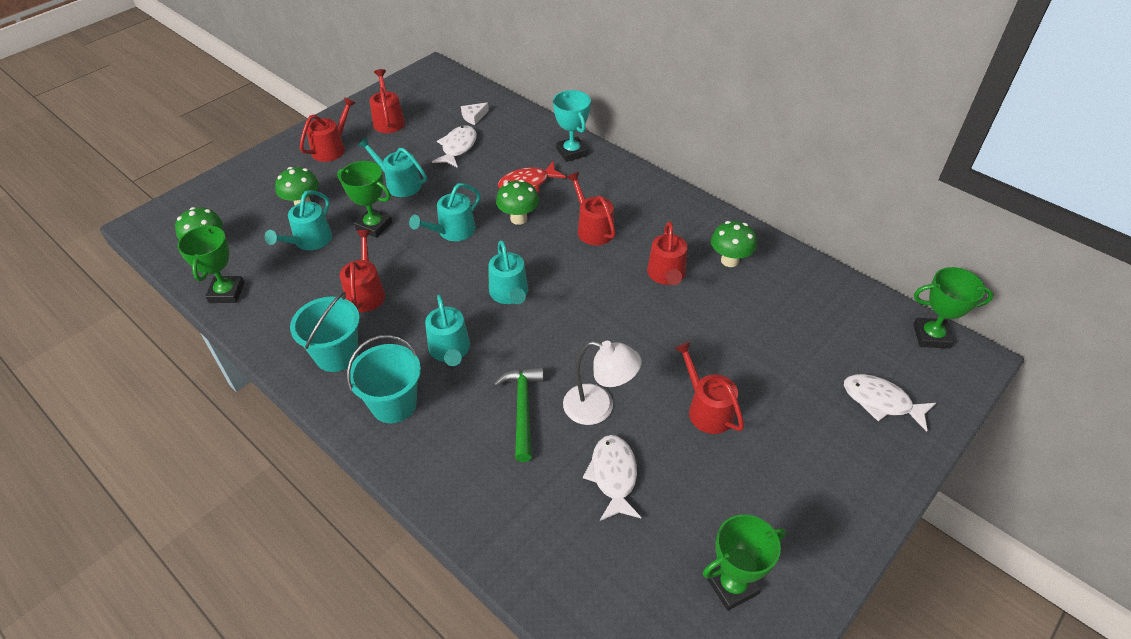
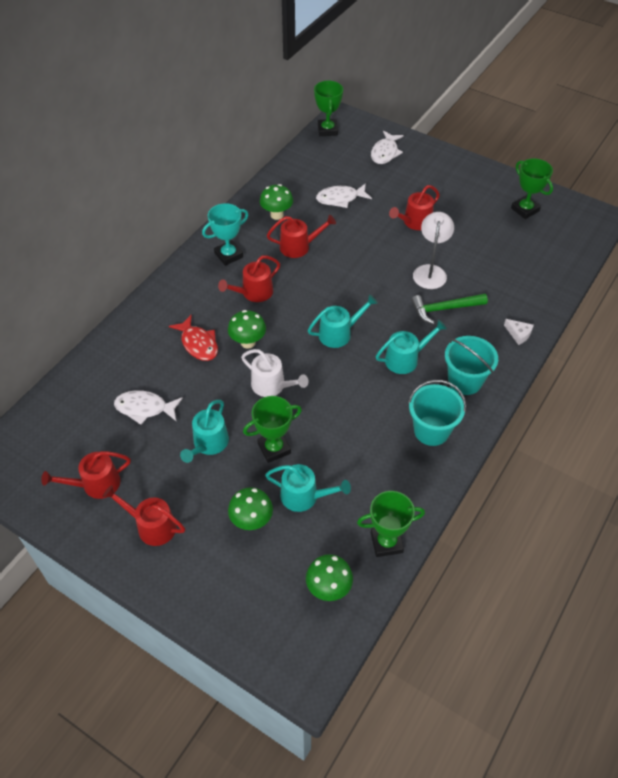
camera: 100 degrees left, 5 degrees up
green trophy [337,161,392,238] -> green trophy turned 45 degrees clockwise [243,396,302,463]
red watering can [340,230,385,312] -> none
turquoise watering can [409,183,481,241] -> white watering can [241,349,309,397]
white cheese [461,102,489,125] -> white cheese moved to [504,319,534,345]
turquoise trophy [553,90,591,162] -> turquoise trophy moved to [202,203,248,266]
white fish [583,435,641,521] -> white fish moved to [316,183,372,208]

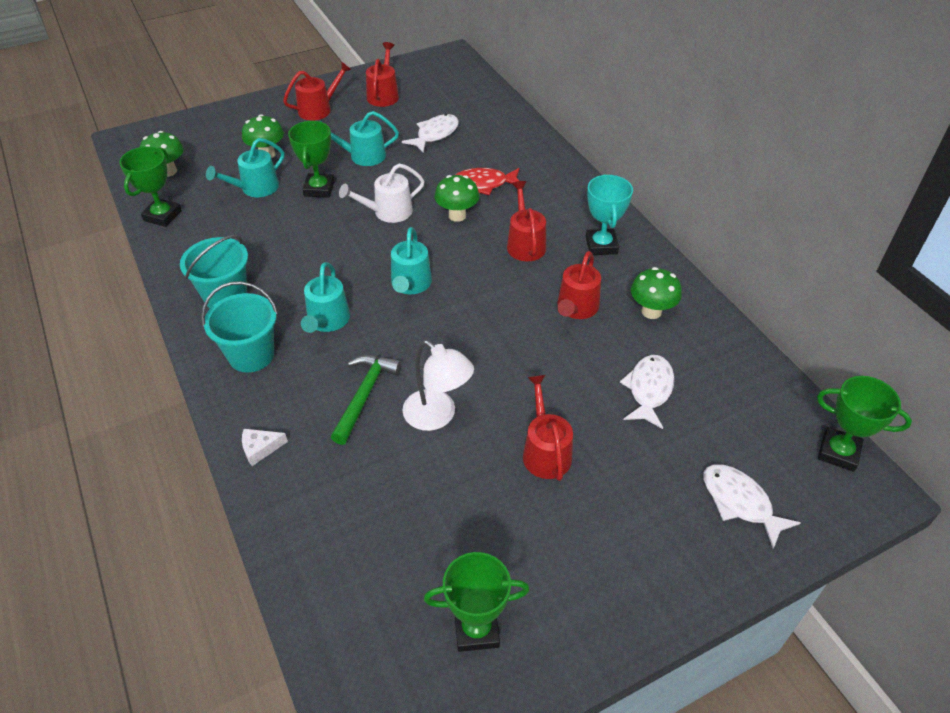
camera: 120 degrees right, 5 degrees down
turquoise watering can [180,400,229,463] -> turquoise watering can turned 60 degrees counterclockwise [319,111,399,166]

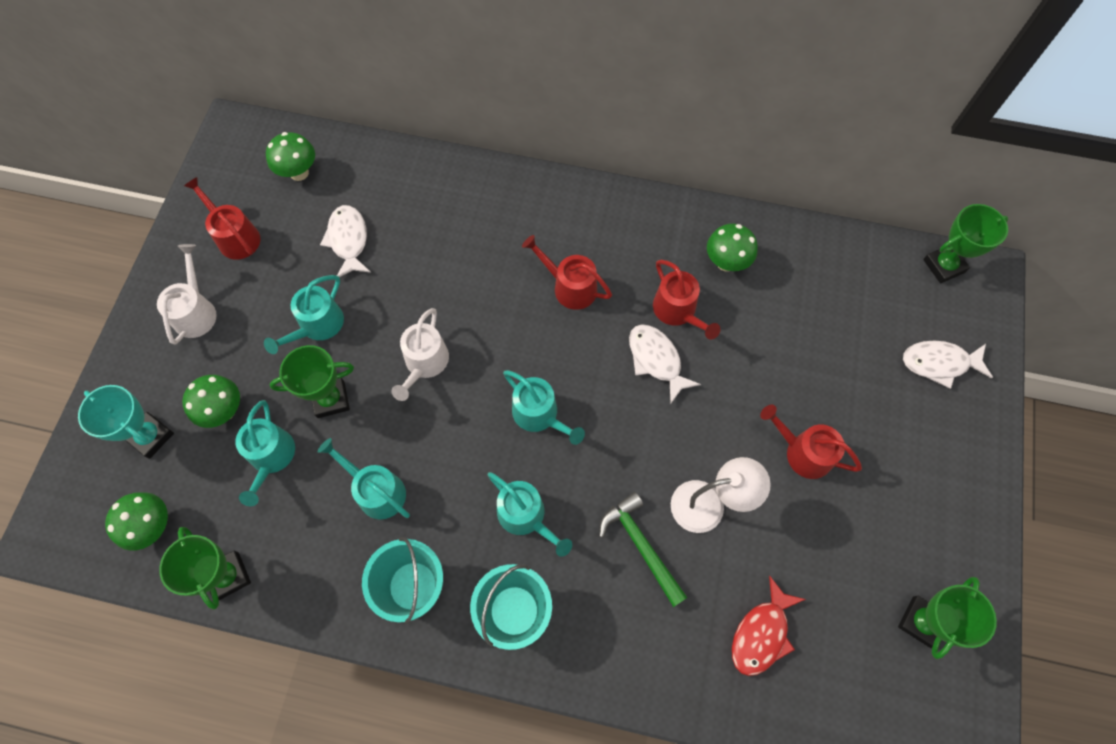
camera: 50 degrees left, 20 degrees up
white cheese [242,429,288,466] -> none
red watering can [283,61,352,121] -> white watering can [157,244,217,345]
green trophy [288,121,335,198] -> green trophy turned 60 degrees counterclockwise [269,345,354,418]
green mushroom [435,175,479,222] -> green mushroom moved to [266,132,315,181]
red fish [455,168,524,195] -> red fish moved to [732,576,806,676]
turquoise trophy [586,174,633,255] -> turquoise trophy moved to [78,385,174,459]
white fish [620,355,674,429] -> white fish moved to [629,324,701,403]
none -> turquoise watering can [318,438,410,520]

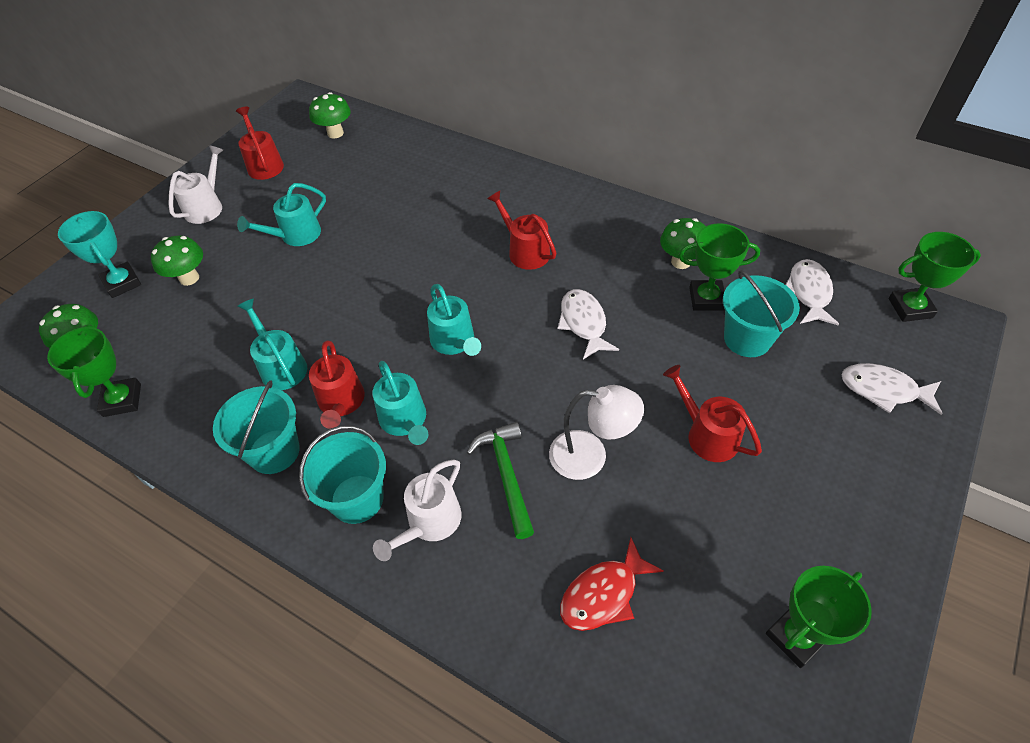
camera: 20 degrees right, 15 degrees down
turquoise watering can [235,400,295,506] -> none
green trophy [269,345,354,418] -> green trophy moved to [679,223,760,310]
white fish [320,205,371,277] -> white fish moved to [785,259,839,326]
white watering can [391,308,449,401] -> white watering can moved to [373,460,462,561]
red watering can [653,260,720,340] -> red watering can moved to [309,341,365,429]
none -> turquoise bucket [723,270,800,357]

